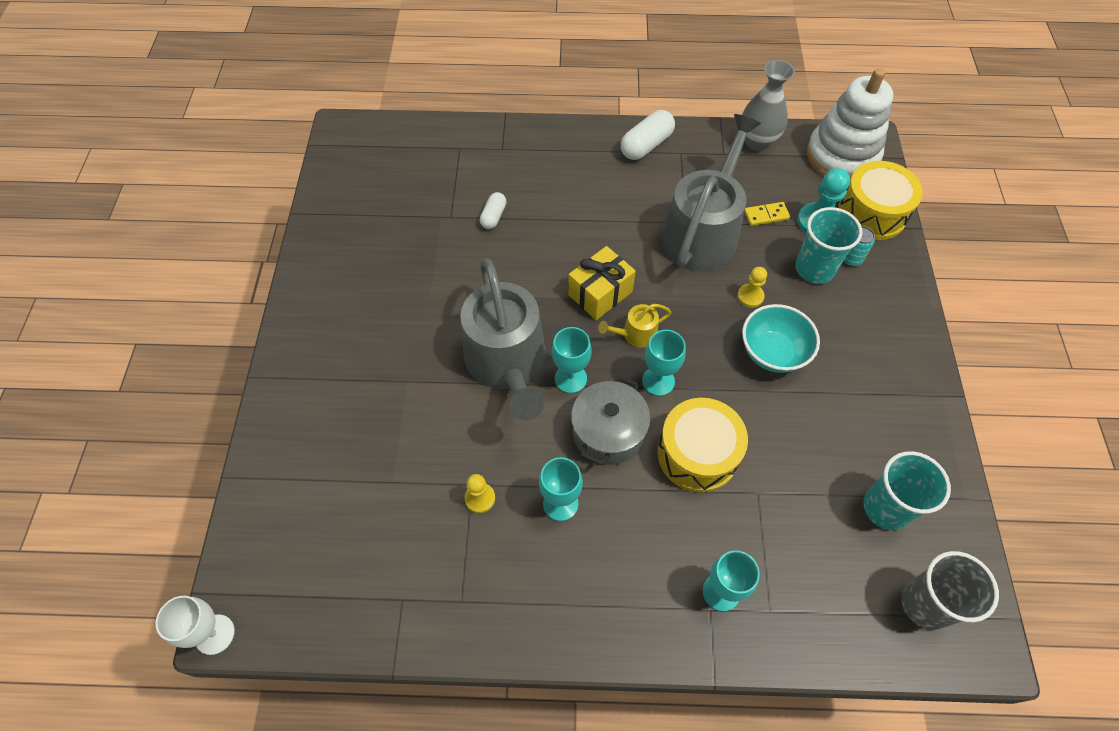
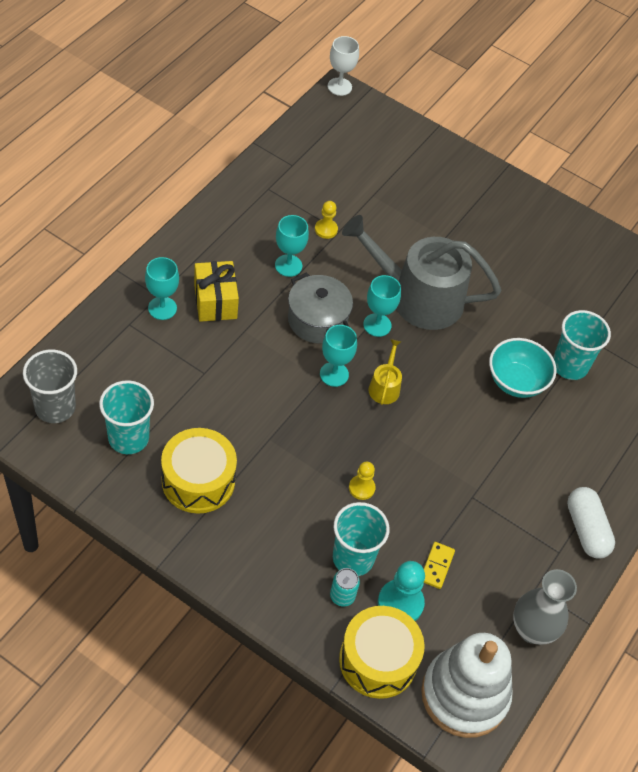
camera: 115 degrees right, 5 degrees down
white capsule [480,192,507,229] -> turquoise cup [553,310,611,380]
yellow gift [568,246,636,320] -> yellow gift moved to [194,261,239,322]
yellow drum [658,398,748,493] -> yellow drum moved to [161,428,237,514]
grey watering can [661,114,761,272] -> none
turquoise bowl [742,304,820,373] -> turquoise bowl moved to [489,338,557,398]

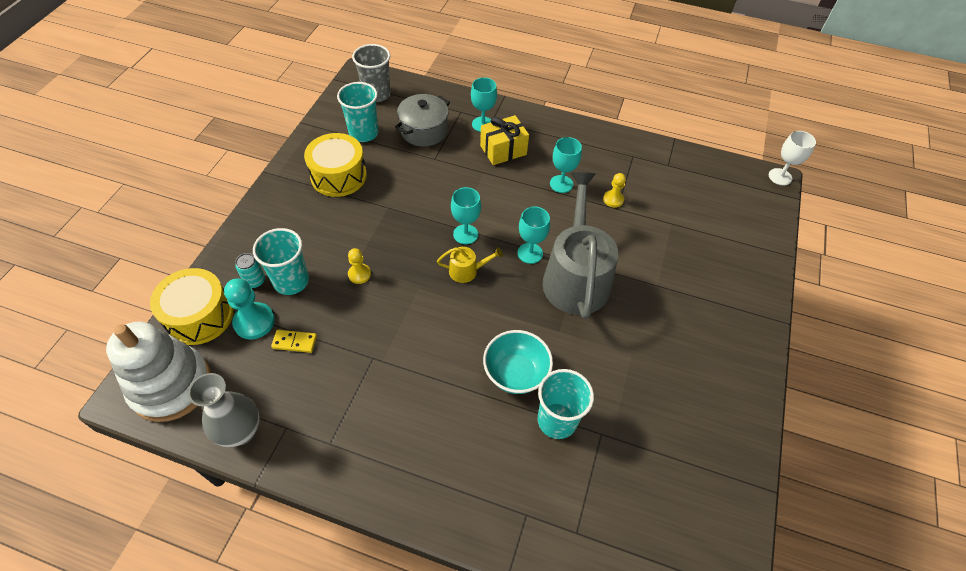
camera: 80 degrees right, 0 degrees up
grey pot [288,272,353,343] -> grey pot moved to [395,94,450,147]
white capsule [567,487,615,558] -> none

